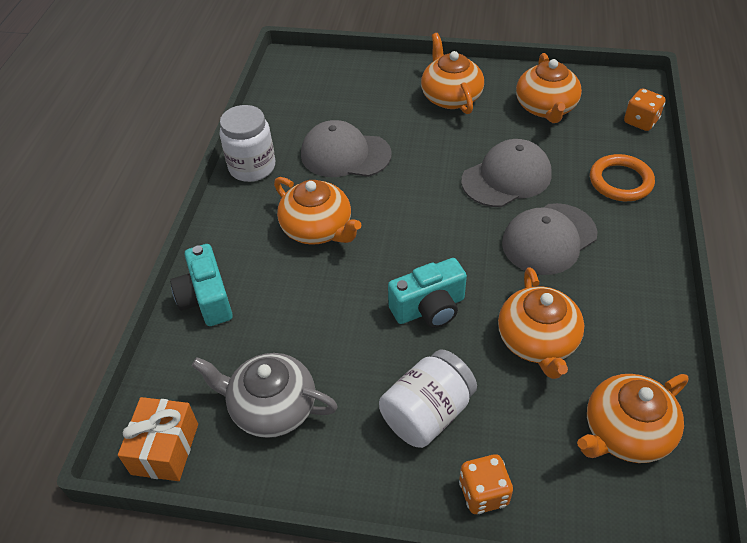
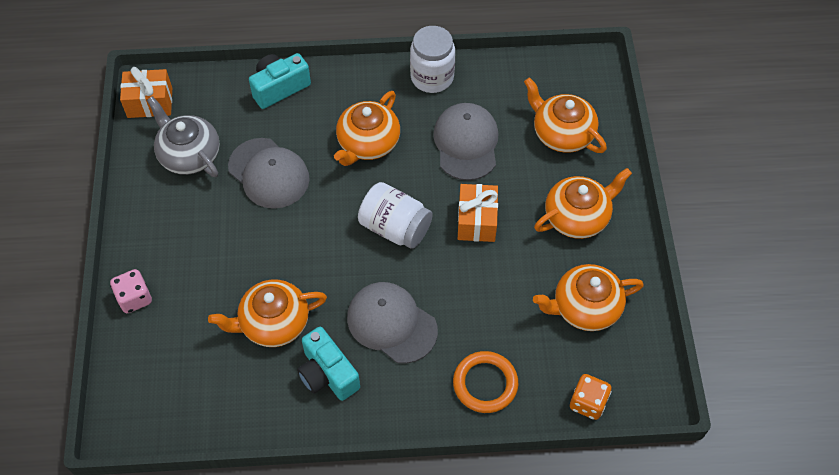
camera: 75 degrees right, 10 degrees up
grey teapot [192,353,338,438] -> grey teapot turned 45 degrees counterclockwise [147,96,220,177]
white jar [379,350,477,448] -> white jar moved to [358,182,433,249]
turquoise camera [388,258,467,328] -> turquoise camera moved to [297,327,360,401]
orange dice [459,454,513,514] -> pink dice [110,269,152,313]
grey cap [461,139,552,207] -> grey cap moved to [228,138,310,209]
orange teapot [577,374,689,463] -> orange teapot moved to [524,77,607,153]
none -> orange gift [458,184,498,242]

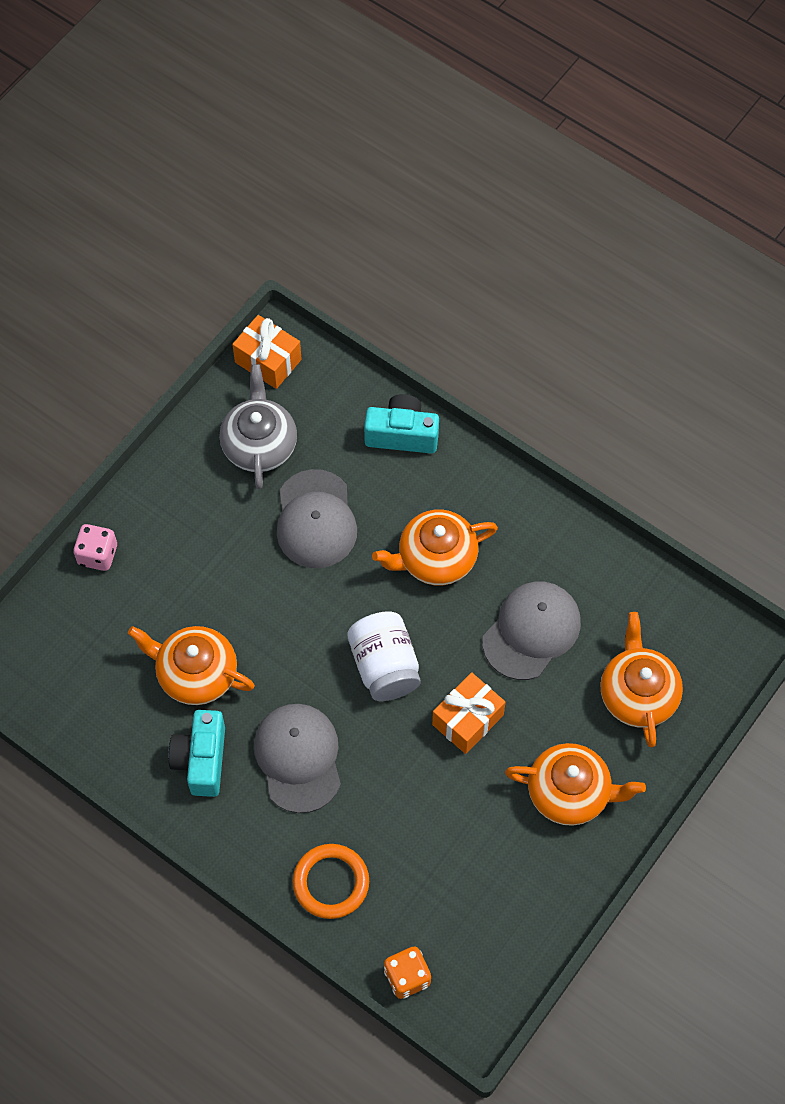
camera: 40 degrees right, 5 degrees up
white jar [410,26,455,93] -> none
orange teapot [533,264,644,331] -> none

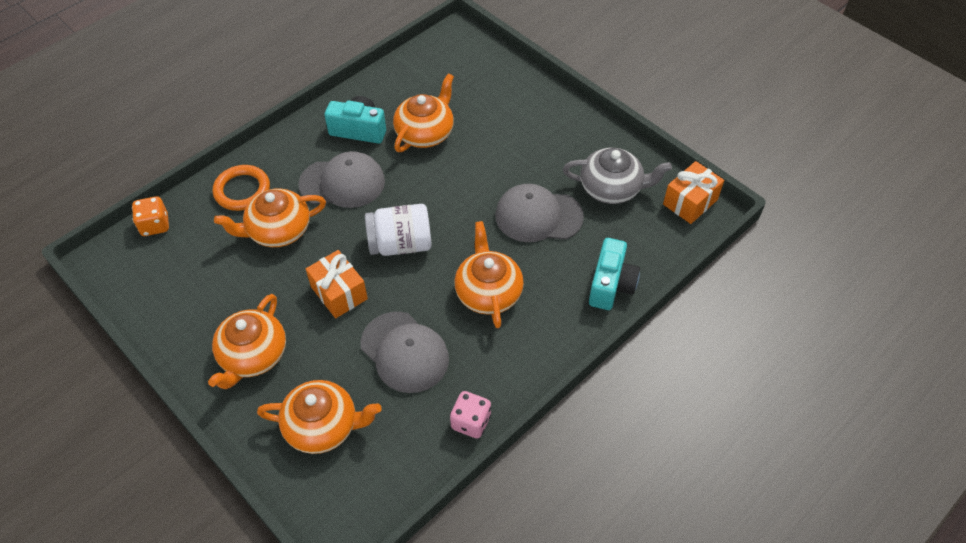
camera: 100 degrees right, 10 degrees down
pink dice [73,524,117,571] -> pink dice moved to [450,391,491,439]
none -> orange teapot [214,188,326,247]

